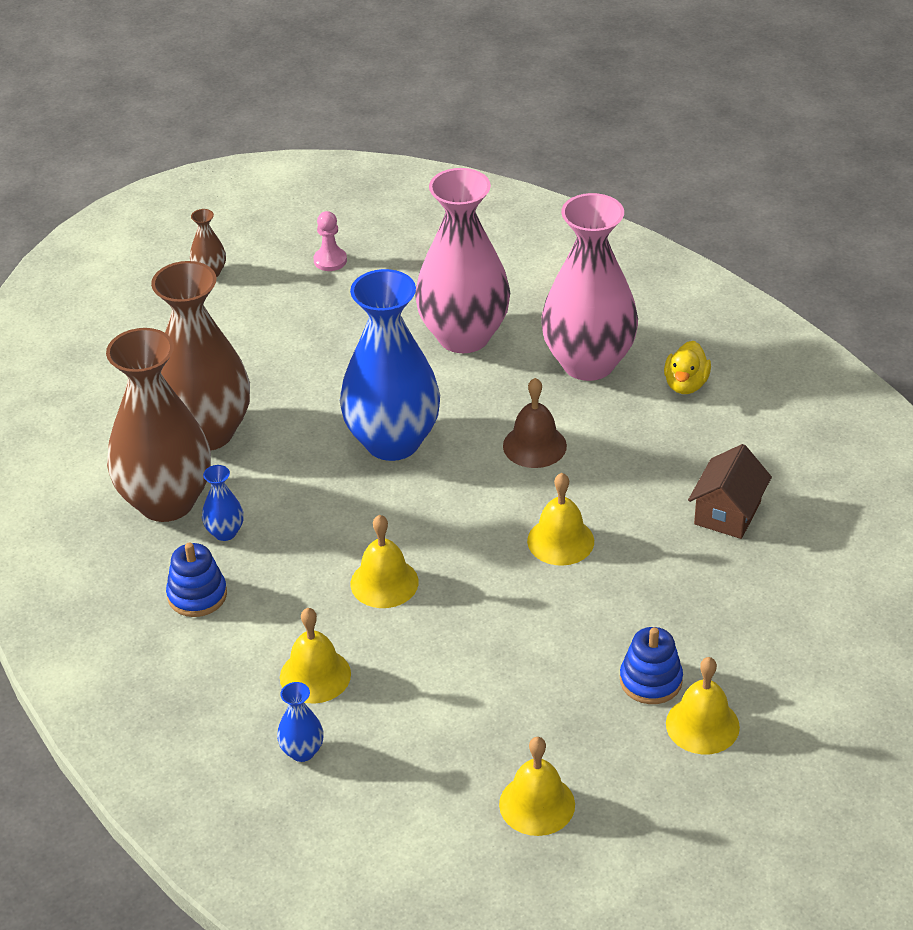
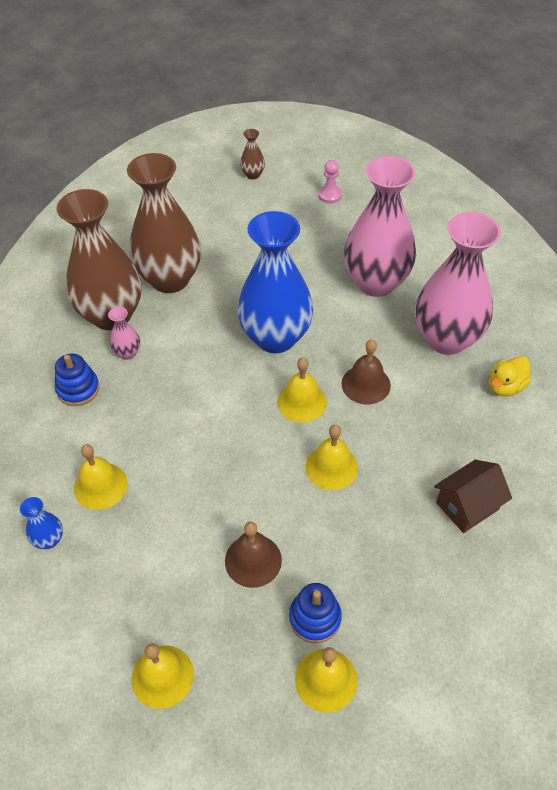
camera: 30 degrees right, 10 degrees up
blue vase [202,465,244,541] -> pink vase [108,307,140,360]
yellow bell [351,515,419,608] -> yellow bell moved to [277,358,327,423]
none -> brown bell [225,522,282,588]

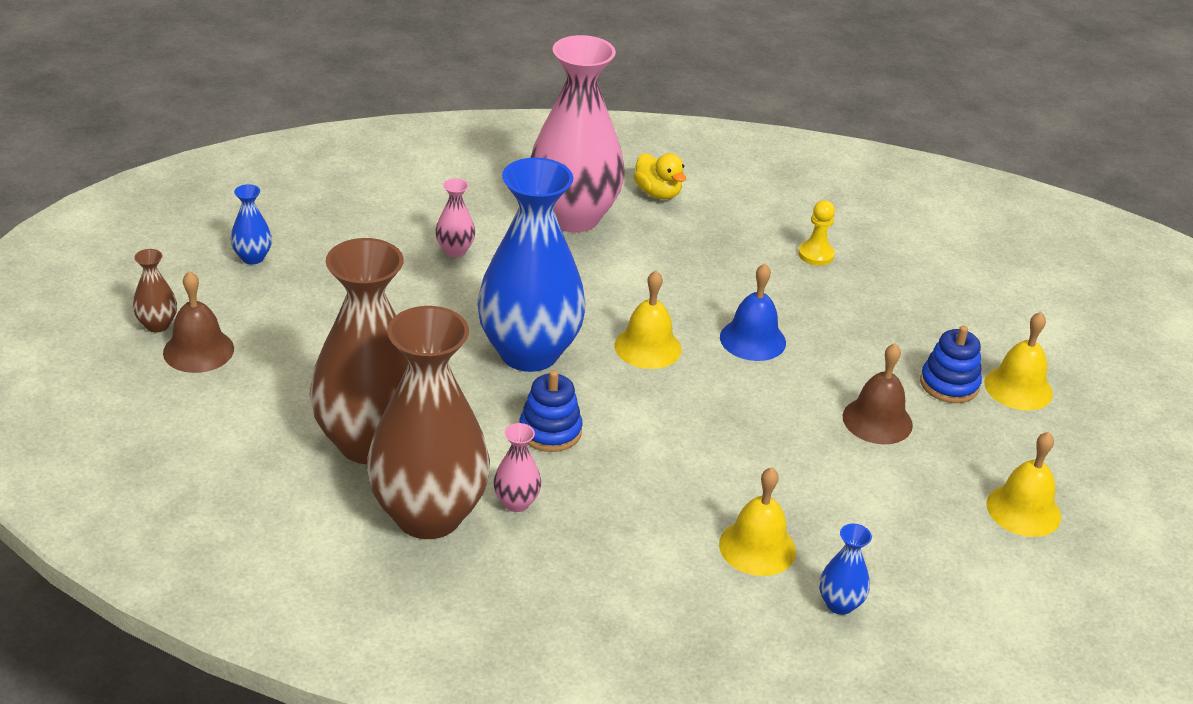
camera: 85 degrees left, 15 degrees down
blue stacking toy [55,354,100,406] -> blue stacking toy moved to [520,370,583,452]
yellow bell [305,425,358,490] -> blue bell [720,263,786,361]
pink pawn [318,160,342,204] -> blue vase [231,184,272,265]
brown bell [341,340,391,405] -> brown bell moved to [163,271,234,373]
pink vase [344,156,416,297] -> pink vase [435,179,475,257], size x0.40
brown house [434,460,512,533] -> yellow pawn [798,200,835,266]

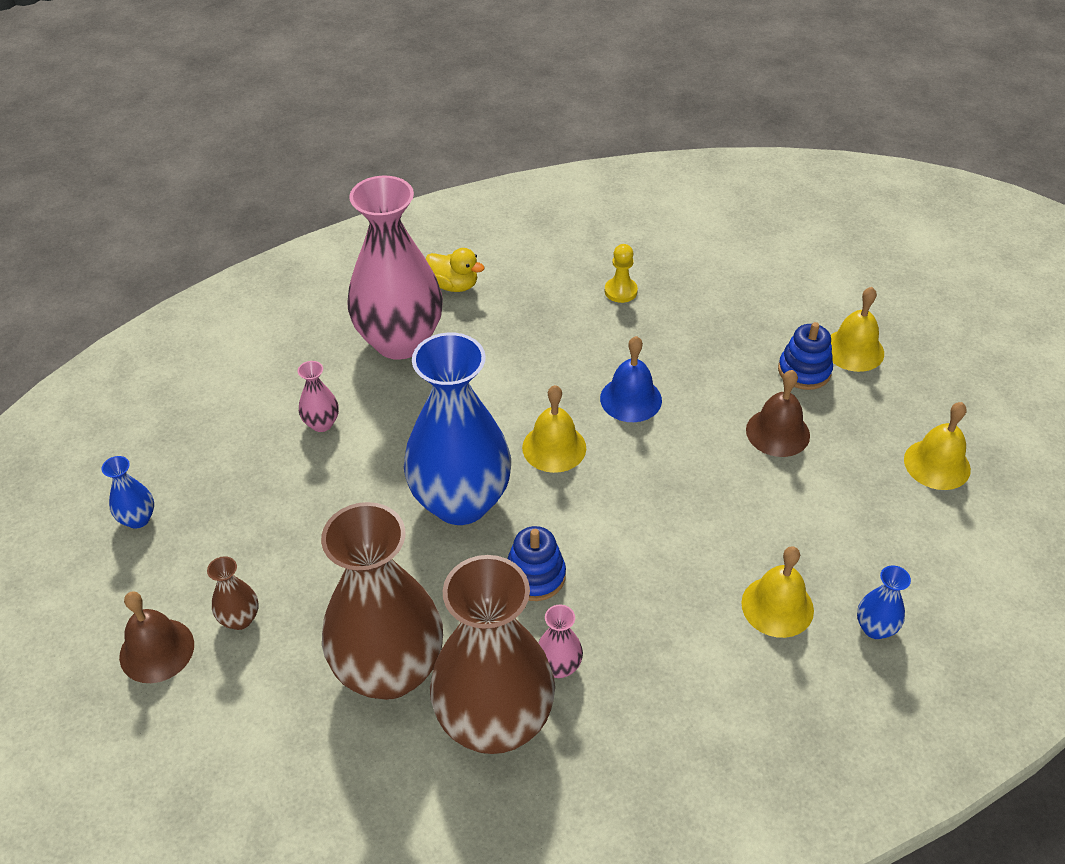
camera: 25 degrees left, 10 degrees up
brown vase [133,249,177,332] -> brown vase moved to [207,556,258,630]

